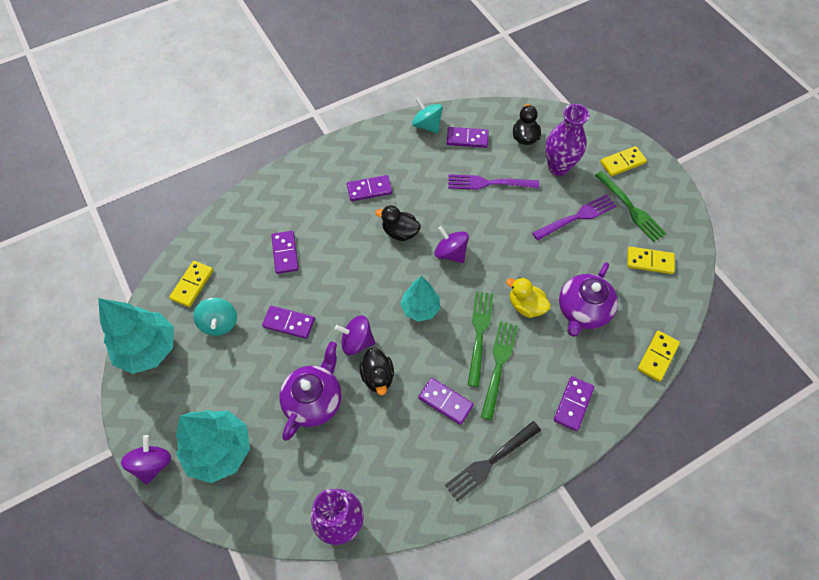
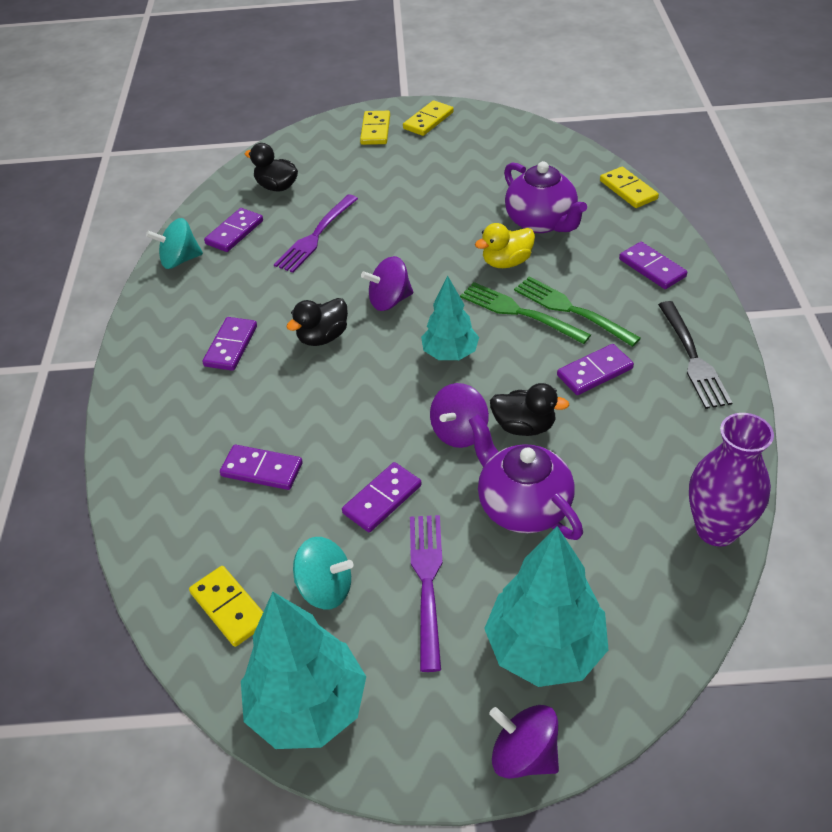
camera: 60 degrees left, 15 degrees down
purple fork [532,194,617,241] -> purple fork moved to [410,515,443,672]
purple vase [545,104,590,176] -> none
green fork [595,171,667,242] -> none
yellow domino [627,247,675,274] -> yellow domino moved to [403,100,454,136]

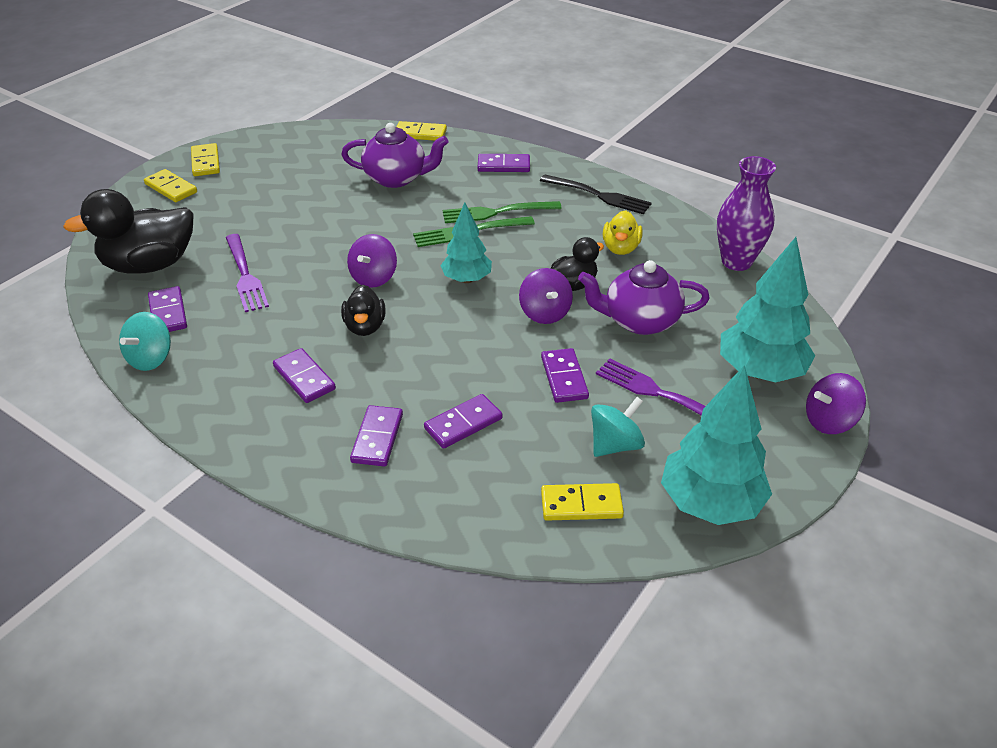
camera: 55 degrees left, 5 degrees down
black duck [245,143,298,192] -> black duck [63,189,194,273], size x1.85
yellow duck [475,223,535,268] -> yellow duck moved to [603,210,643,255]
purple domino [557,344,634,395] -> purple domino moved to [350,405,403,467]

